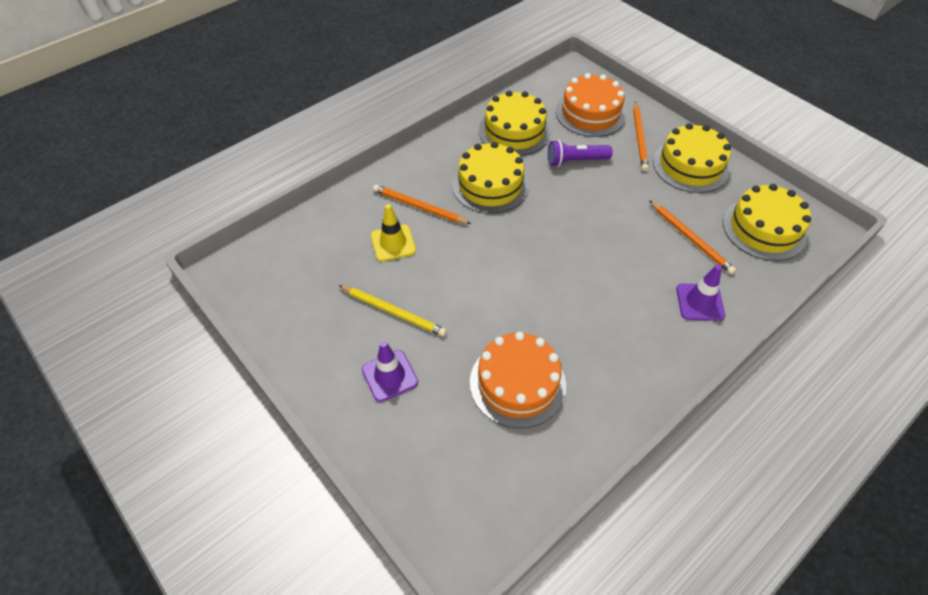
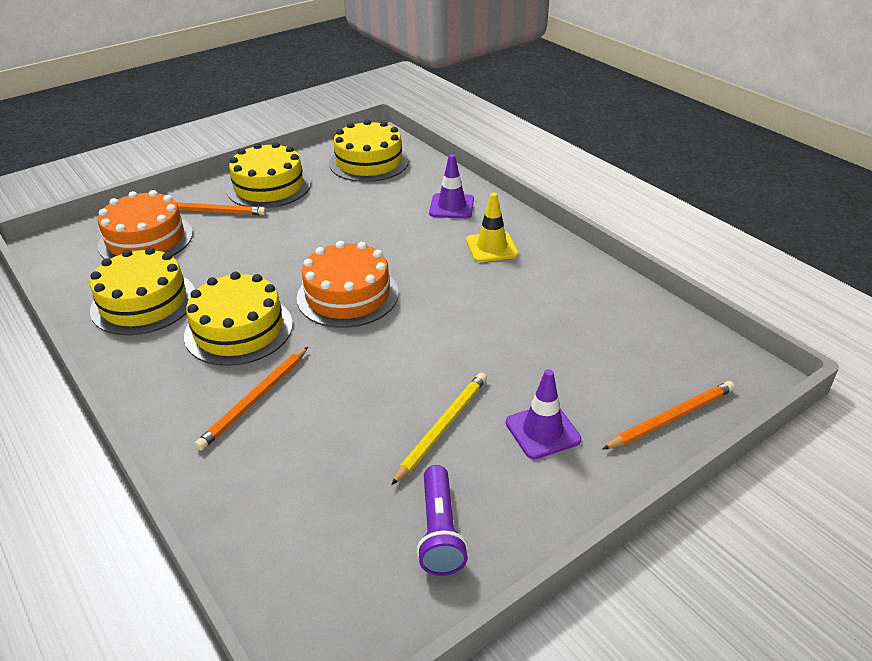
camera: 85 degrees left, 15 degrees down
yellow traffic cone [371,204,416,262] -> yellow traffic cone moved to [466,193,519,262]
orange cake [470,332,566,428] -> orange cake moved to [297,241,399,328]
purple flashlight [548,140,613,167] -> purple flashlight moved to [417,465,468,576]
orange pencil [649,200,736,275] -> orange pencil moved to [602,381,735,450]

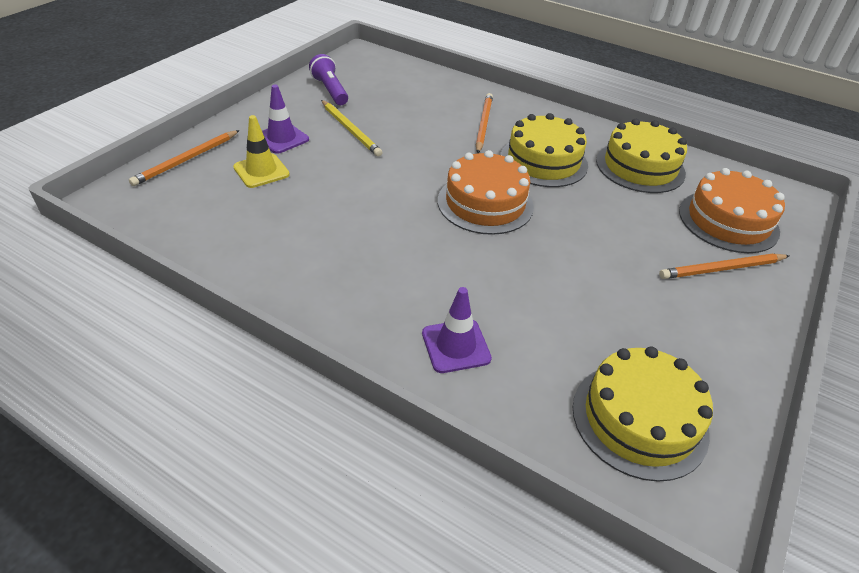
camera: 155 degrees right, 5 degrees up
yellow cake [227,142,311,208] -> none
yellow pencil [391,373,487,485] -> yellow pencil turned 45 degrees counterclockwise [321,100,383,157]
yellow traffic cone [466,193,519,262] -> yellow traffic cone moved to [233,115,290,188]

